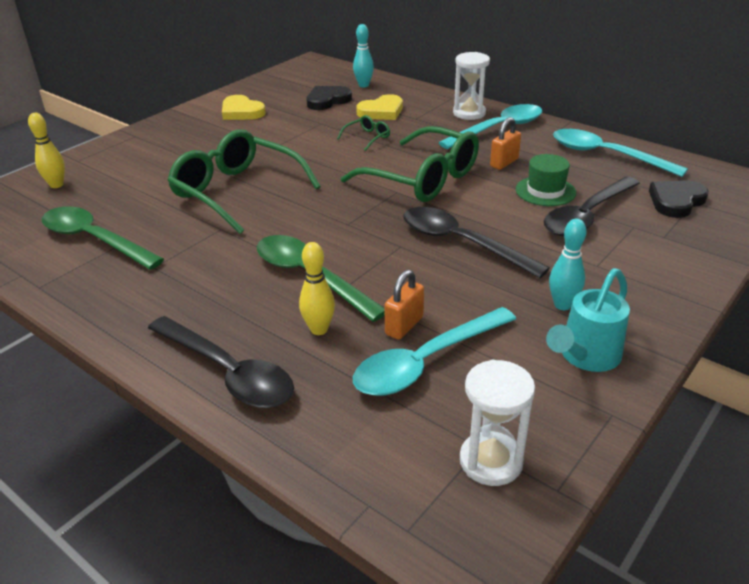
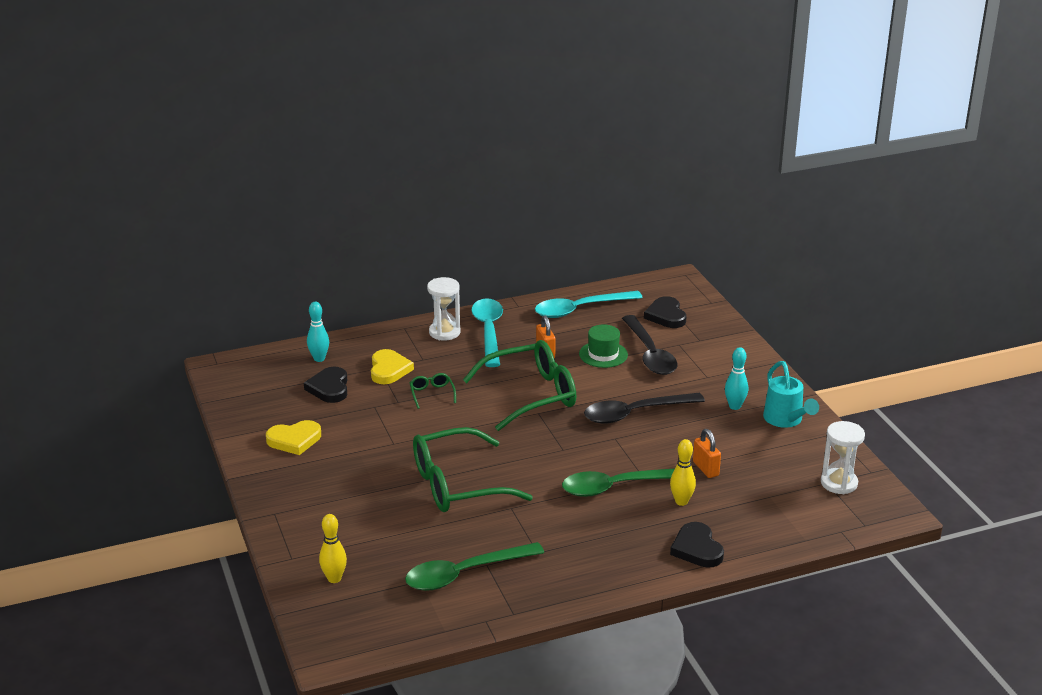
camera: 60 degrees left, 5 degrees down
black spoon [148,316,294,408] -> black heart [670,522,724,568]
turquoise spoon [353,307,516,396] -> none

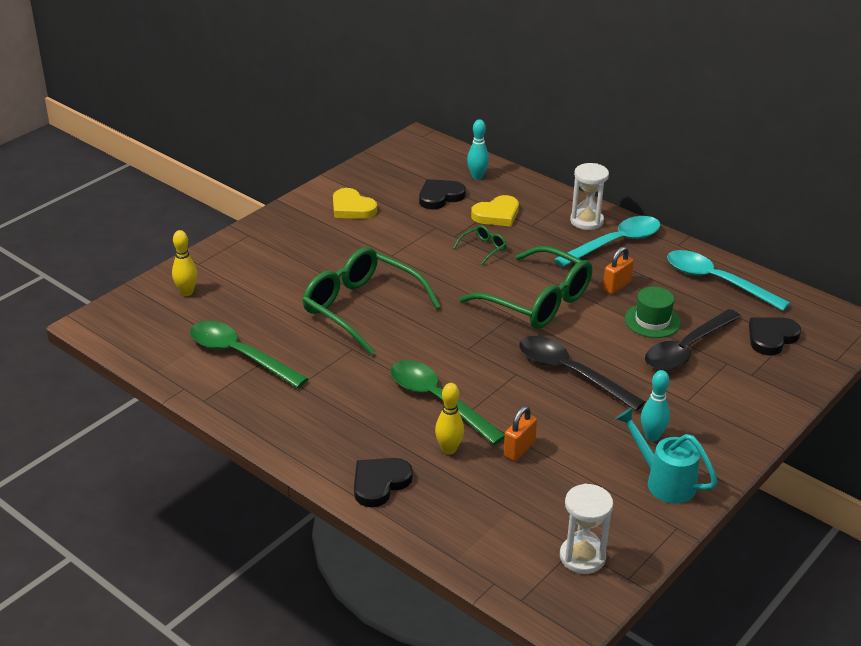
camera: 60 degrees right, 5 degrees up
turquoise watering can [763,361,819,428] -> turquoise watering can turned 90 degrees clockwise [616,408,718,503]

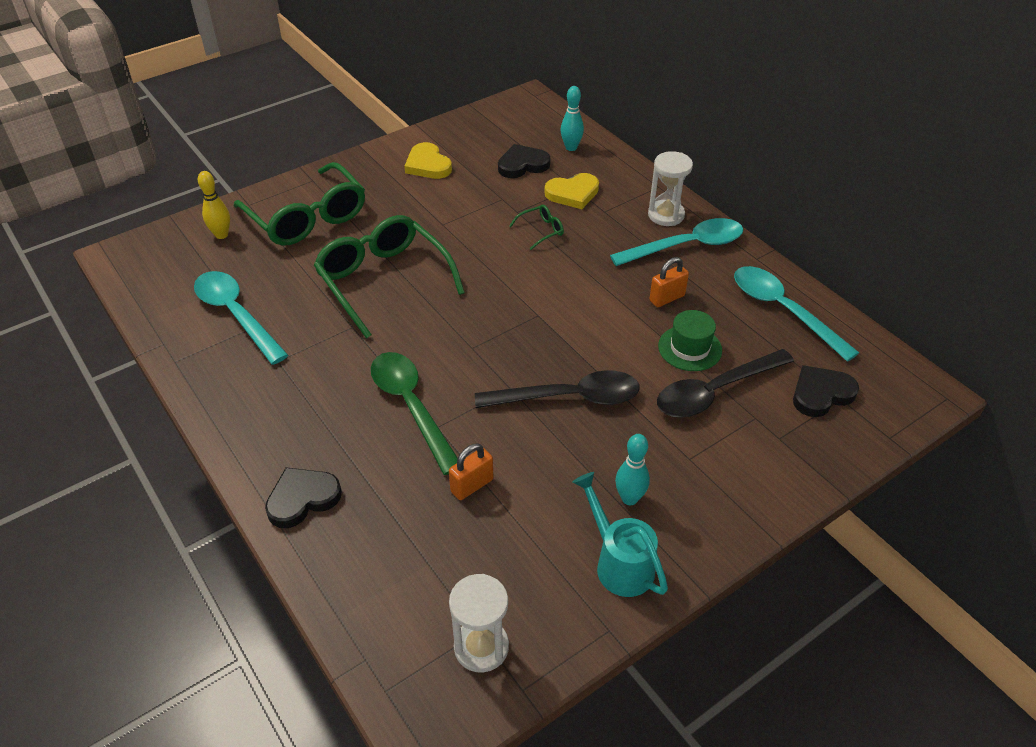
camera: 15 degrees right, 10 degrees up
green spoon [190,321,308,388] -> turquoise spoon [194,271,288,365]
yellow bowling pin [435,383,464,455] -> none
green glasses [459,246,592,329] -> green glasses moved to [234,162,365,246]
black spoon [519,336,645,411] -> black spoon turned 120 degrees clockwise [475,370,640,408]

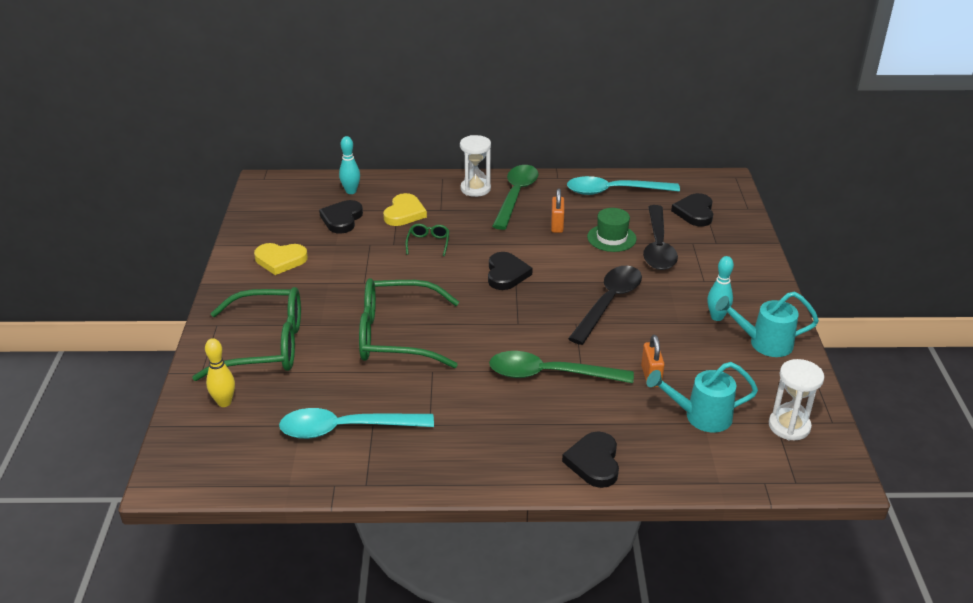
camera: 55 degrees left, 10 degrees down
turquoise spoon [610,218,743,266] -> green spoon [492,165,539,230]
none -> black heart [488,252,532,290]
none -> turquoise watering can [646,362,758,433]

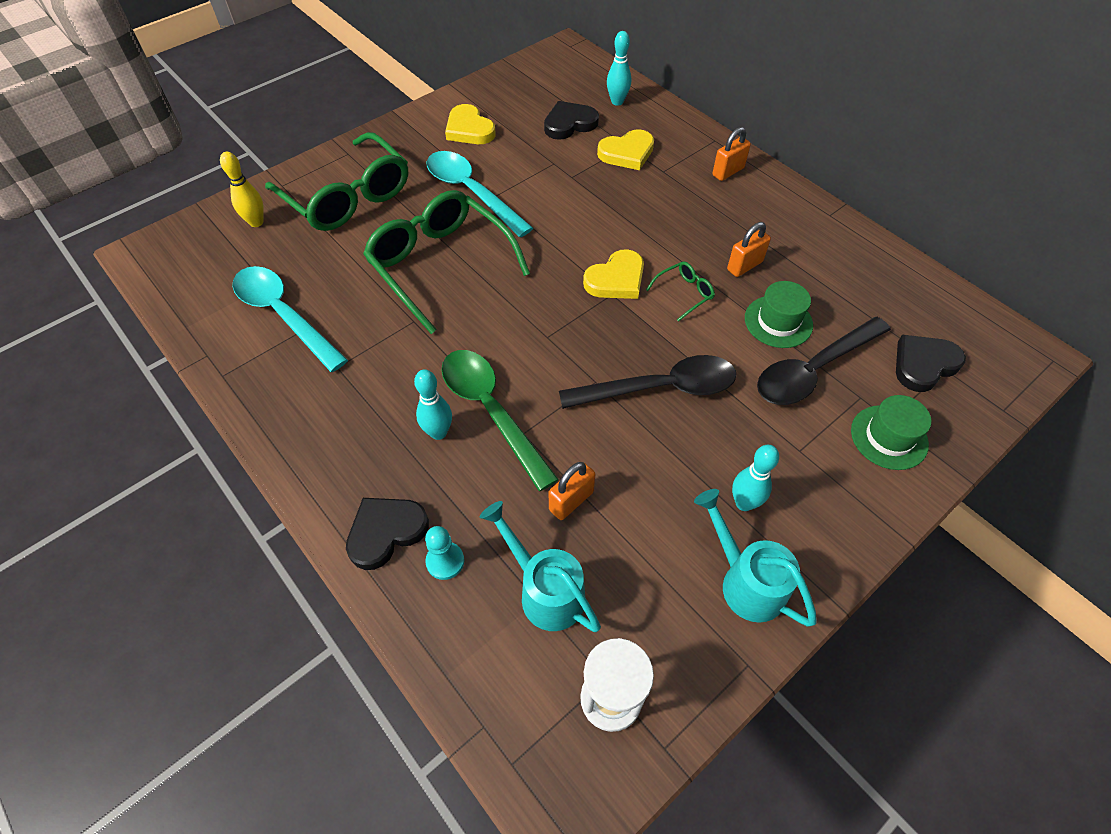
camera: 50 degrees right, 20 degrees up
green glasses [406,224,449,256] -> green glasses moved to [646,262,715,322]
white hourglass [460,135,491,197] -> orange padlock [712,127,751,181]
black heart [488,252,532,290] -> yellow heart [583,249,644,299]
green spoon [492,165,539,230] -> none
turquoise spoon [567,176,680,195] -> turquoise spoon moved to [427,151,533,237]
none -> turquoise bowling pin [414,369,452,440]
none -> turquoise pawn [425,526,464,580]
none -> green hat [851,395,931,470]

